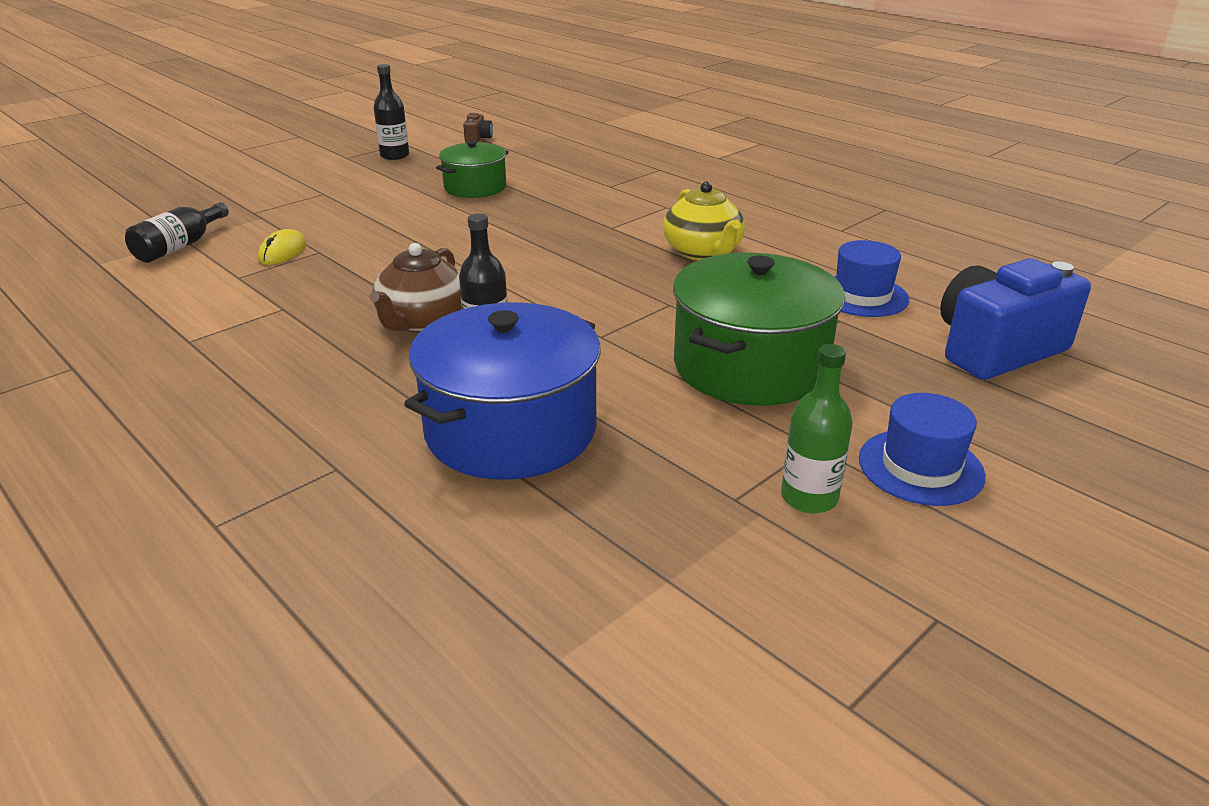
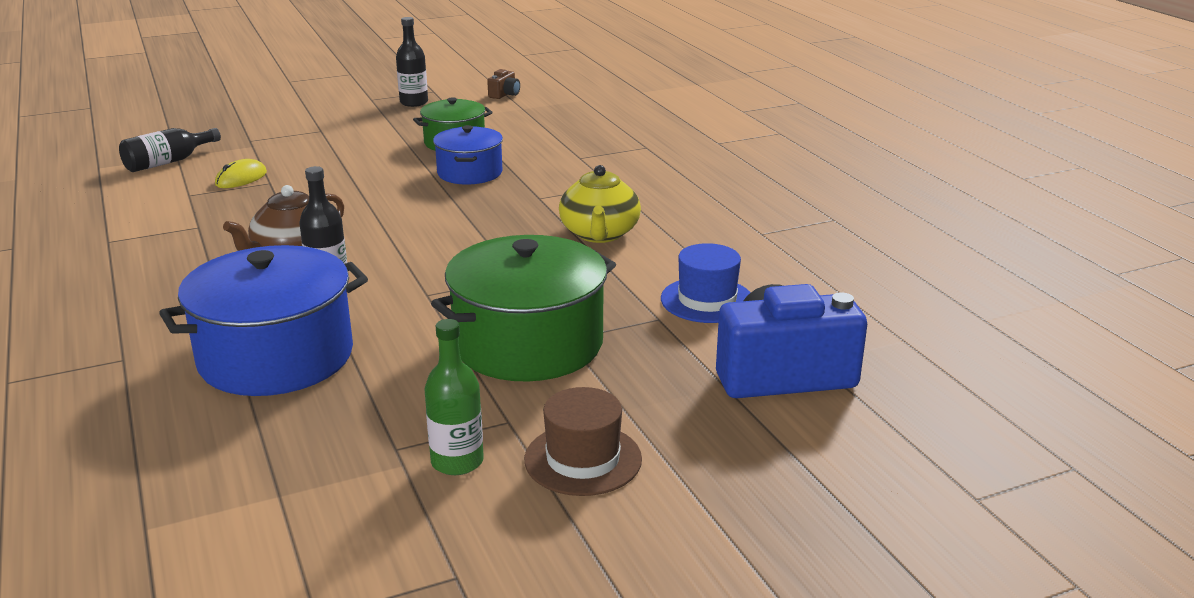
camera: 20 degrees right, 5 degrees down
blue hat [859,393,986,506] -> brown hat [524,387,642,496]
none -> blue pot [433,125,503,185]

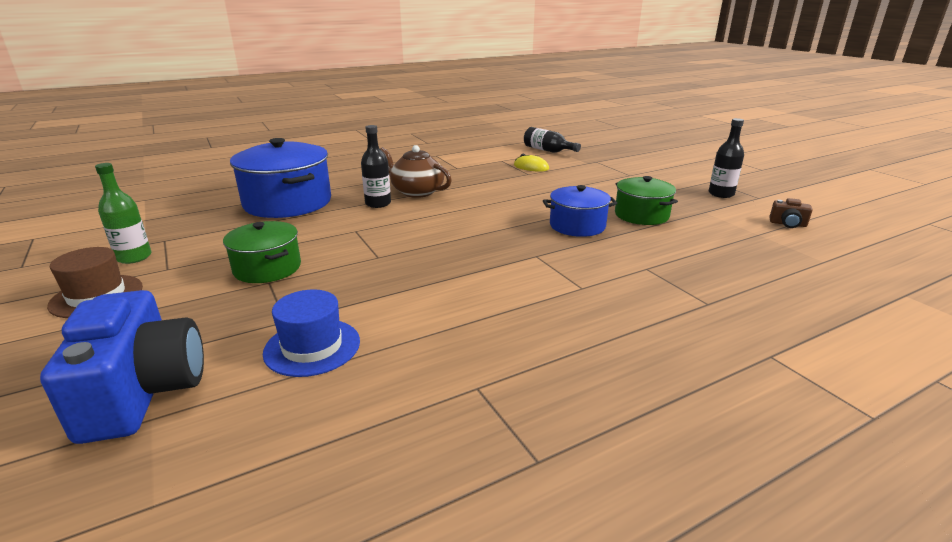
camera: 85 degrees right, 0 degrees up
green pot [431,235,616,382] -> green pot [223,221,301,283], size x0.59
yellow teapot [559,165,641,243] -> none

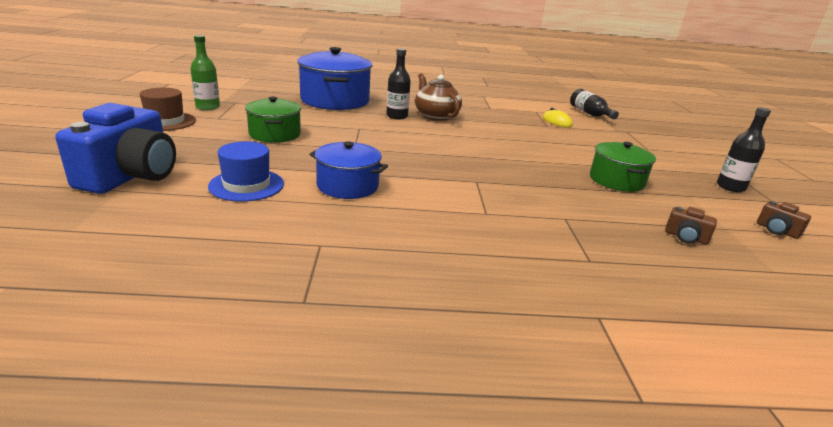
camera: 25 degrees right, 0 degrees up
blue pot [543,185,617,237] -> blue pot moved to [310,141,388,199]
none -> brown camera [665,207,717,244]

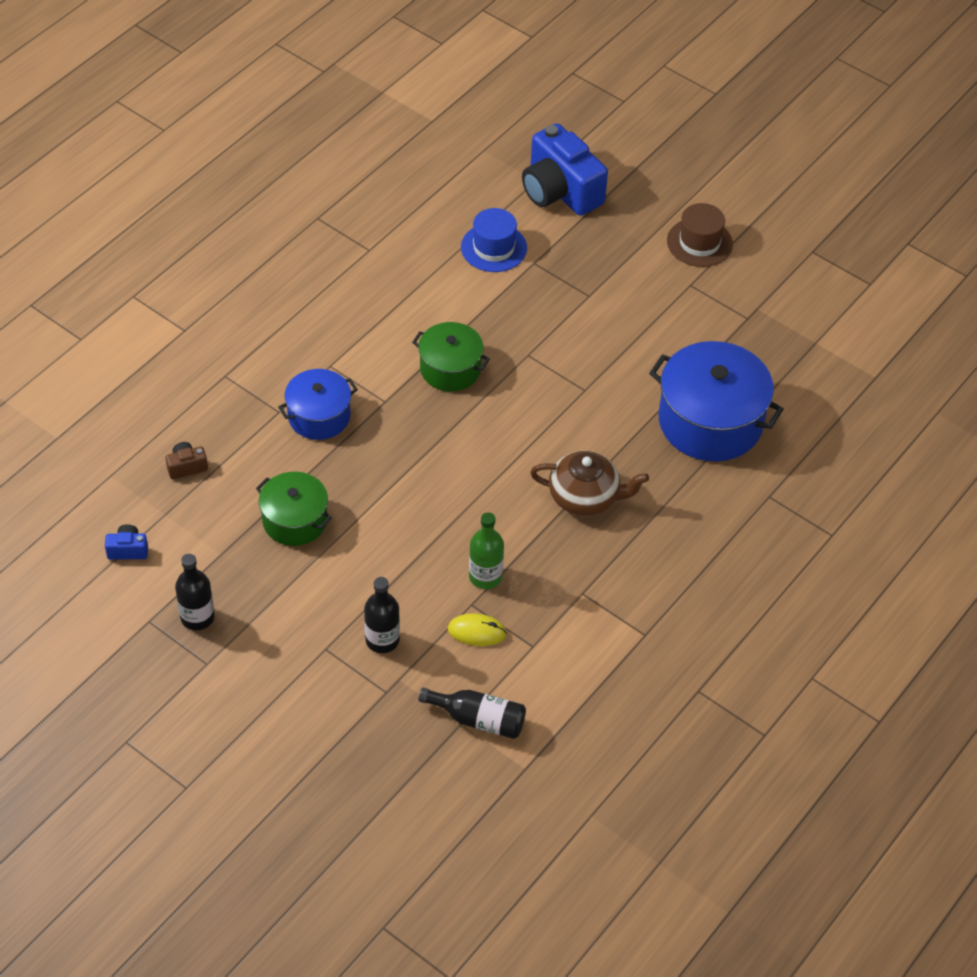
camera: 130 degrees right, 25 degrees up
green bottle [190,35,220,110] -> green bottle moved to [469,512,504,589]
green pot [245,97,301,143] -> green pot moved to [412,322,490,391]
blue pot [310,141,388,199] -> blue pot moved to [278,369,358,440]
black bottle [386,48,411,119] -> black bottle moved to [364,577,400,653]
brown camera [757,201,811,239] -> blue camera [105,524,148,560]

